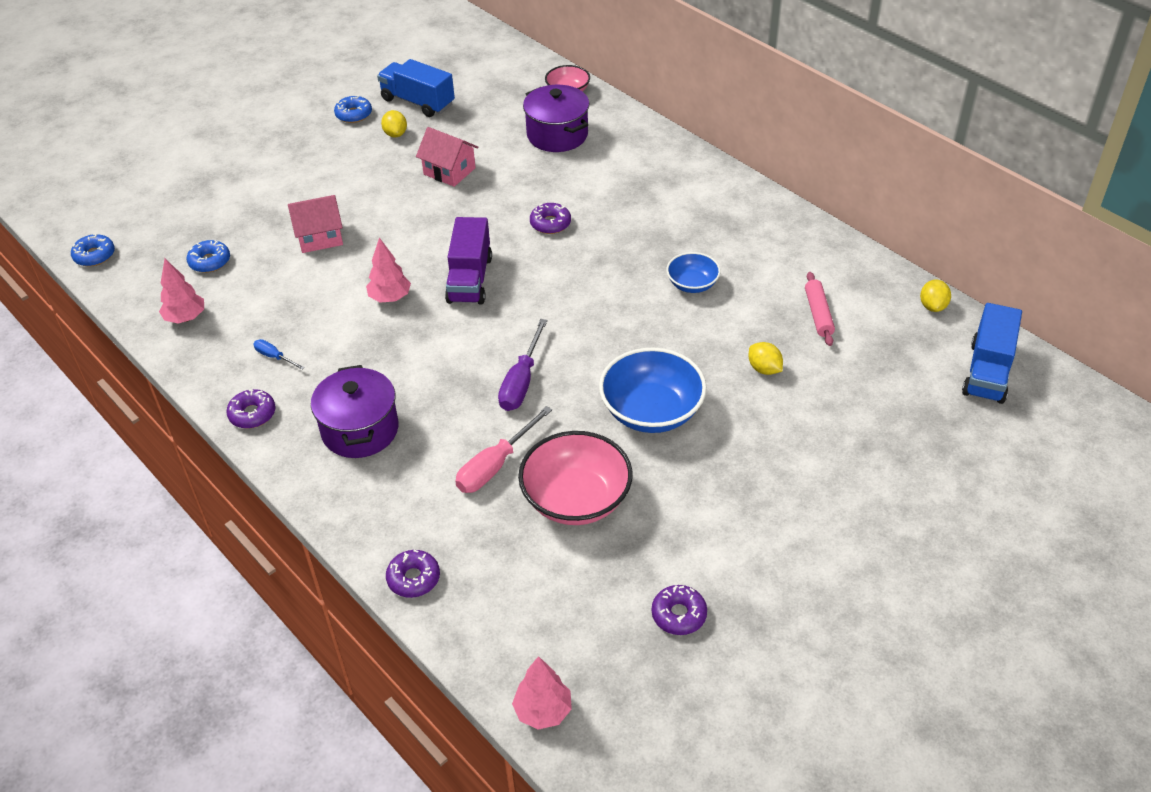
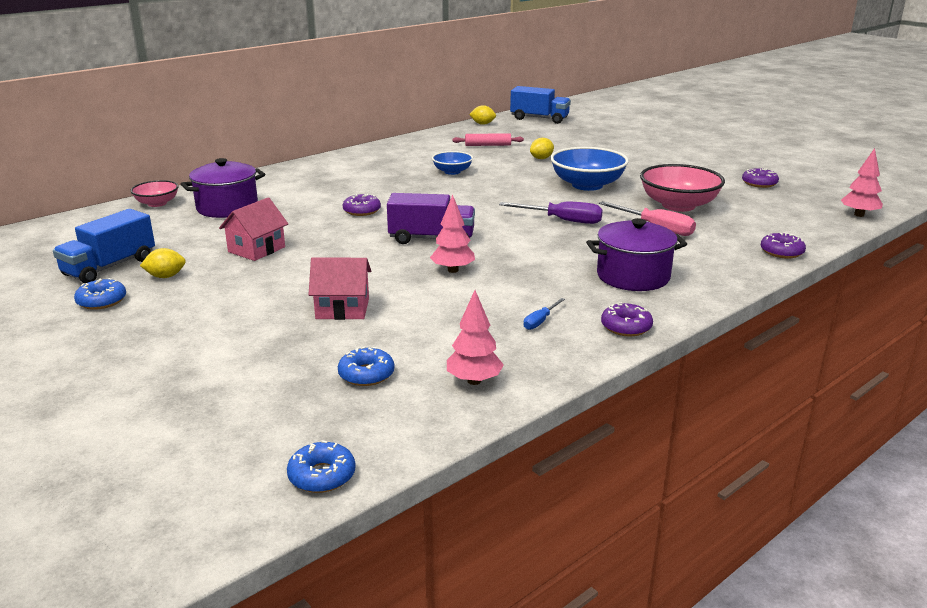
camera: 90 degrees left, 20 degrees down
pink house [288,195,343,253] -> pink house turned 75 degrees counterclockwise [309,258,371,320]

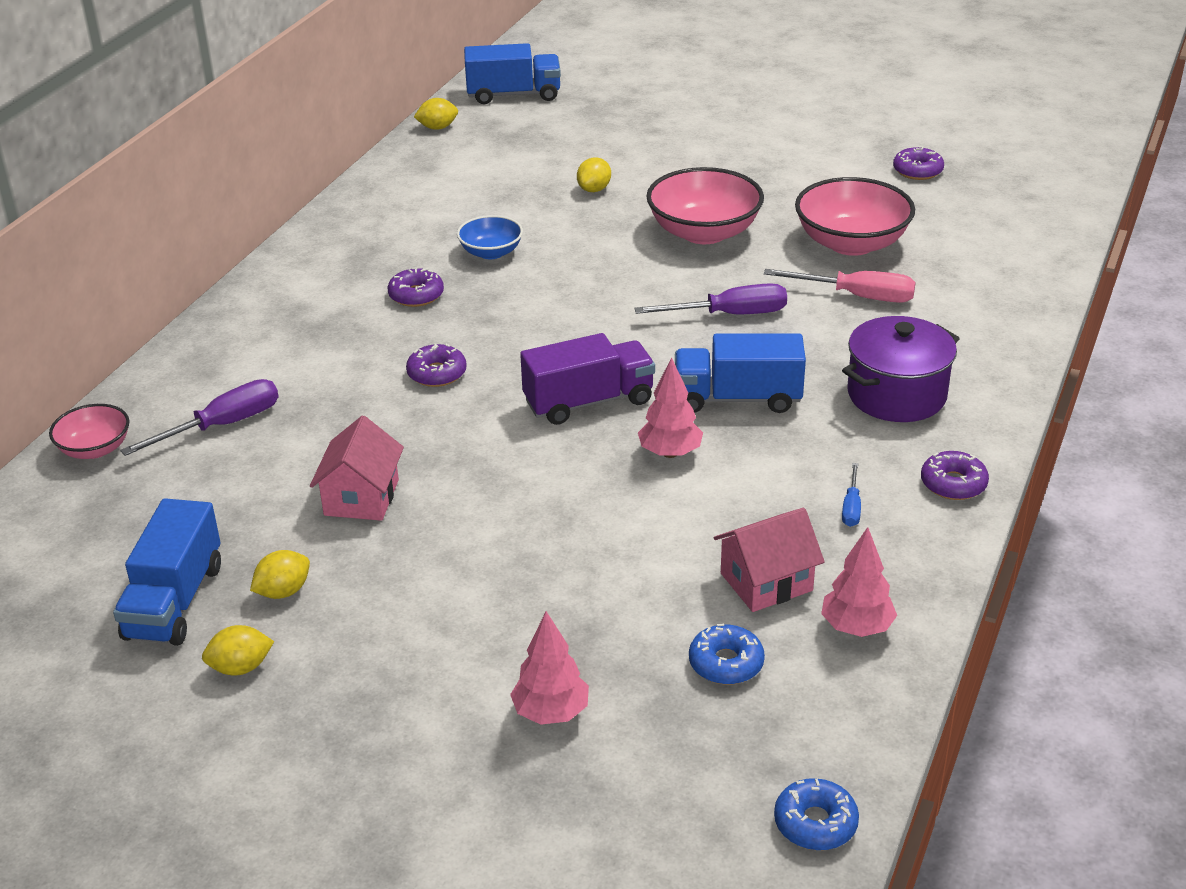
camera: 25 degrees left, 10 degrees up
blue donut [74,278,126,310] -> yellow lemon [202,625,274,675]
purple pot [181,158,265,218] -> purple screwdriver [120,379,279,456]
pink house [309,258,371,320] -> pink house moved to [714,508,825,612]
pink rolling pin [452,133,524,146] -> none
blue bowl [550,147,629,191] -> pink bowl [646,167,764,244]
purple donut [761,232,806,259] -> purple donut moved to [388,268,444,307]
pink tree [841,148,883,217] -> pink tree moved to [510,611,589,725]
none -> blue truck [675,334,806,413]

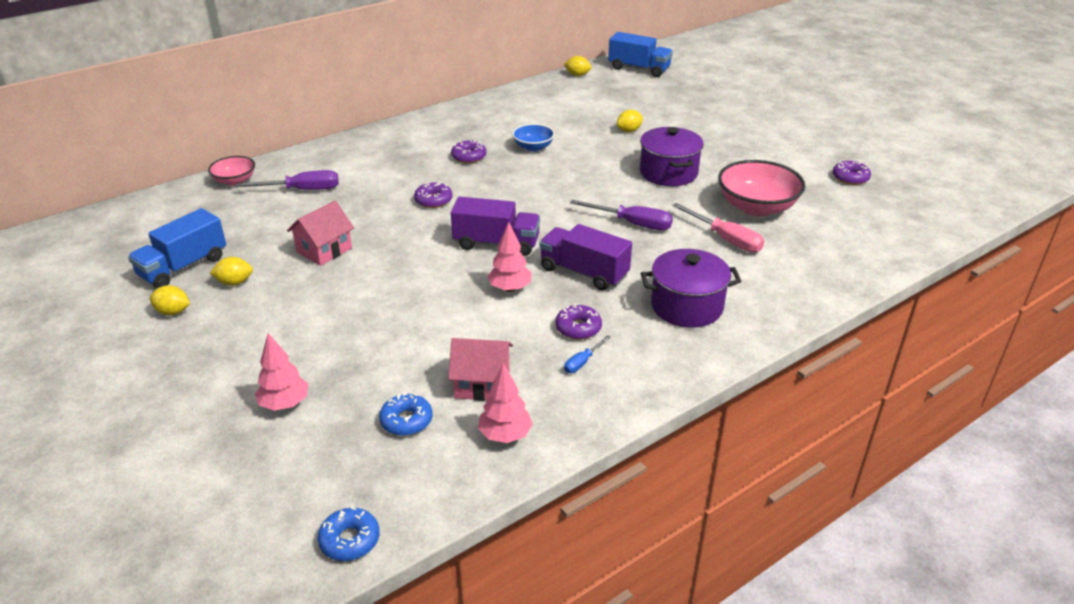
camera: 30 degrees right, 0 degrees up
pink bowl [646,167,764,244] -> purple pot [640,127,704,186]
blue truck [675,334,806,413] -> purple truck [539,224,632,290]
purple donut [921,451,989,500] -> purple donut moved to [555,304,602,340]

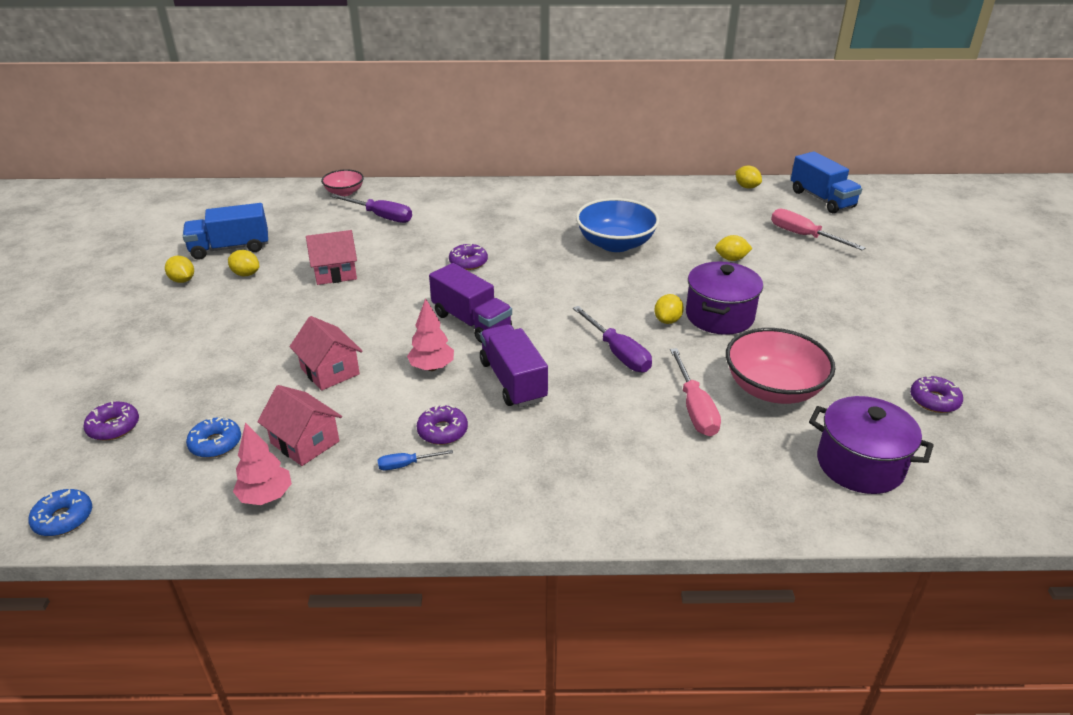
camera: 35 degrees right, 0 degrees up
pink tree [255,333,308,411] -> none
purple donut [451,140,486,163] -> purple donut moved to [83,401,139,440]
blue bowl [512,124,555,151] -> blue bowl [576,198,660,252], size x1.78
purple pot [641,249,741,328] -> purple pot moved to [809,396,934,494]
none -> pink house [289,316,363,391]
none -> yellow lemon [654,294,684,324]
none -> pink screwdriver [771,209,865,251]

